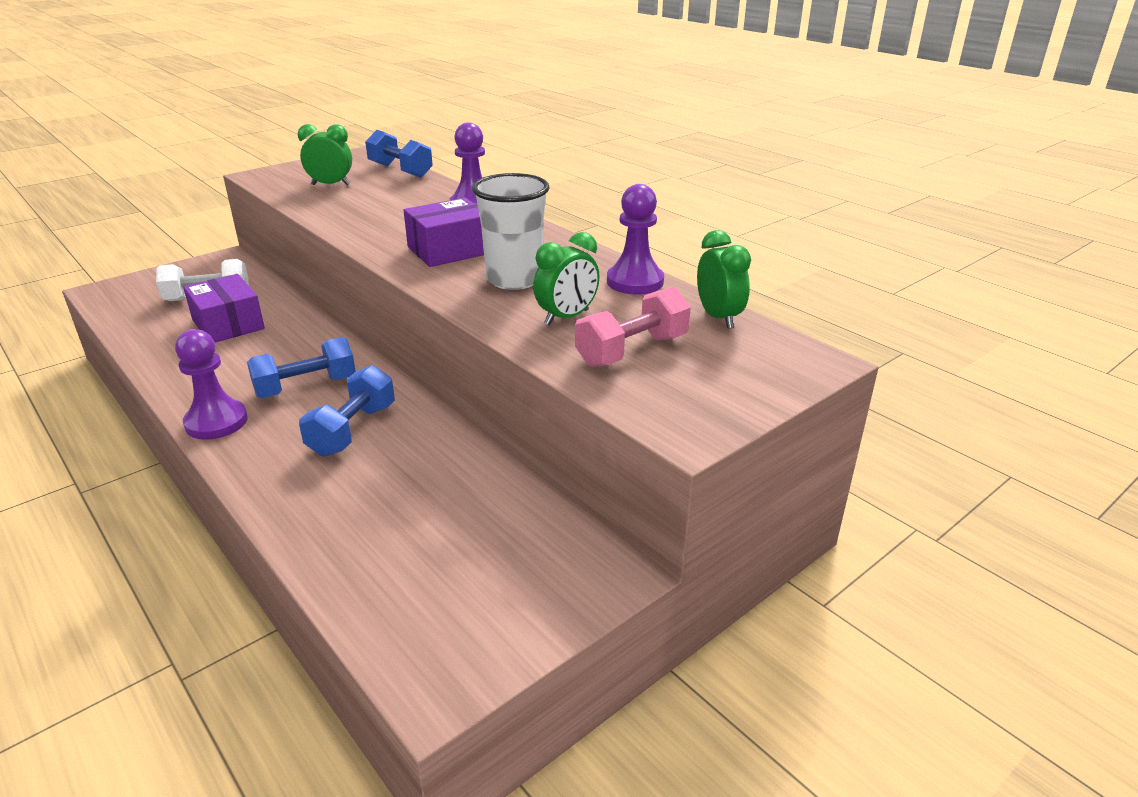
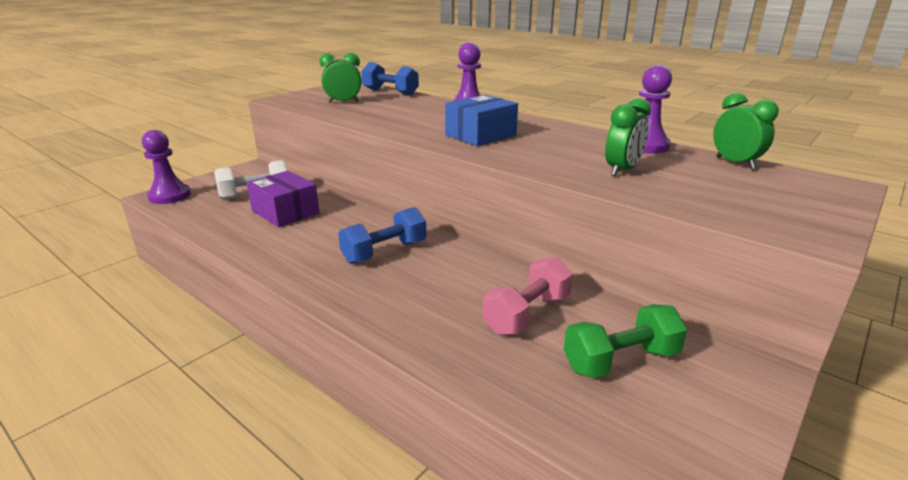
camera: 10 degrees left, 5 degrees down
purple pawn [175,329,248,440] -> purple pawn moved to [142,130,191,204]
blue dumbbell [299,365,395,457] -> none
purple box [404,198,484,267] -> blue box [445,95,518,146]
white cup [472,173,550,290] -> none
pink dumbbell [575,287,691,367] -> pink dumbbell moved to [483,257,573,335]
none -> green dumbbell [564,304,687,378]

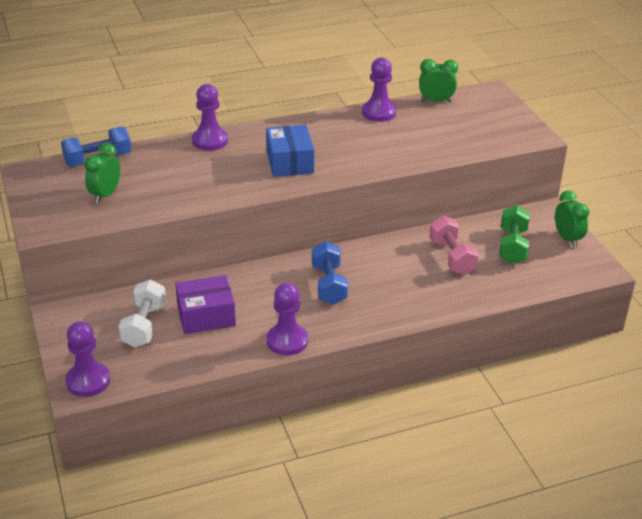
camera: 60 degrees left, 10 degrees up
green clock [605,98,651,176] -> green clock moved to [555,191,589,248]
none -> purple pawn [267,283,308,356]

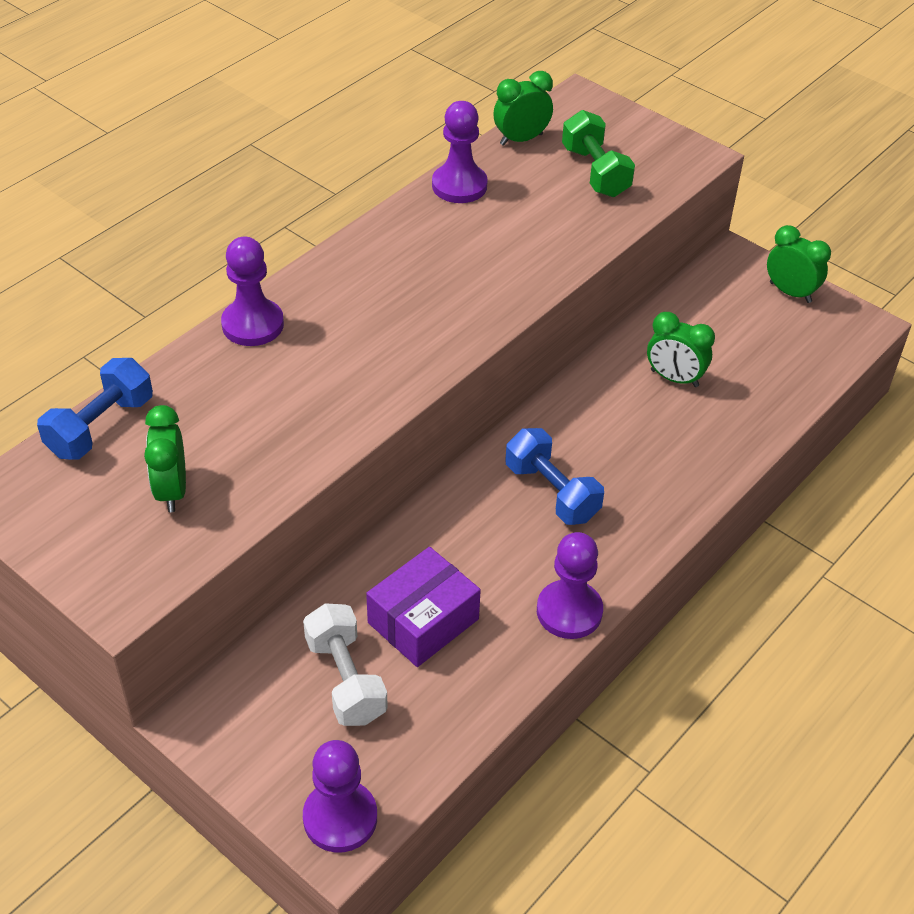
camera: 30 degrees left, 10 degrees up
blue box [266,125,314,177] -> none
pink dumbbell [429,216,479,275] -> green clock [647,312,715,387]
green dumbbell [499,205,530,264] -> green dumbbell moved to [562,110,635,197]

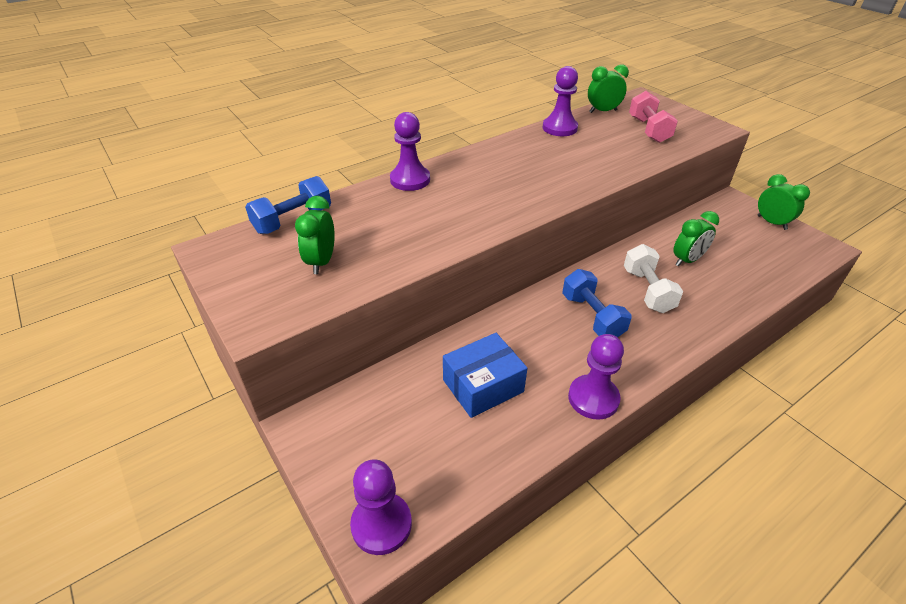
camera: 15 degrees right, 5 degrees down
white dumbbell [303,603,388,726] -> white dumbbell moved to [624,244,683,313]
purple box [366,547,481,667] -> blue box [443,333,527,418]
green dumbbell [562,110,635,197] -> pink dumbbell [629,91,678,143]
green clock [647,312,715,387] -> green clock turned 75 degrees counterclockwise [673,211,719,267]

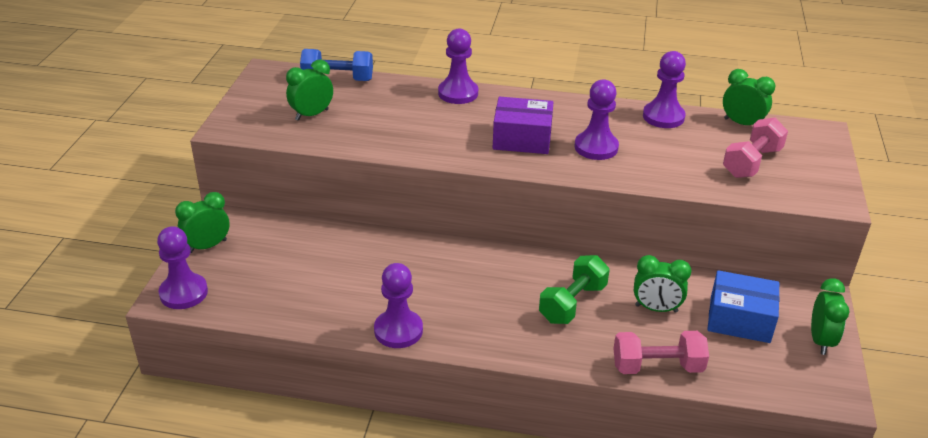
camera: 45 degrees right, 5 degrees down
blue box [443,333,527,418] -> blue box moved to [707,270,780,343]
blue dumbbell [562,269,632,338] -> none
white dumbbell [624,244,683,313] -> green dumbbell [539,255,610,324]
none -> green clock [175,192,230,253]
none -> purple box [493,97,553,154]
none -> purple pawn [575,79,619,160]
none -> pink dumbbell [613,331,709,374]

